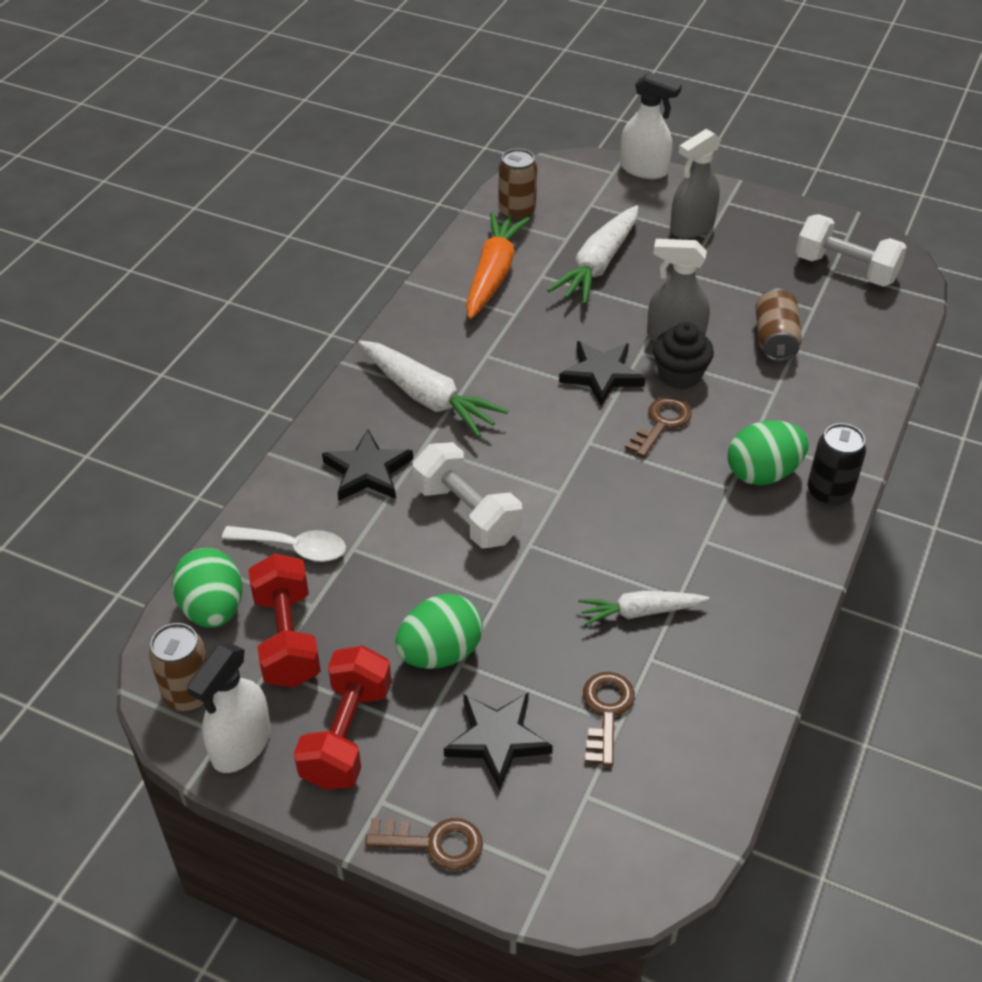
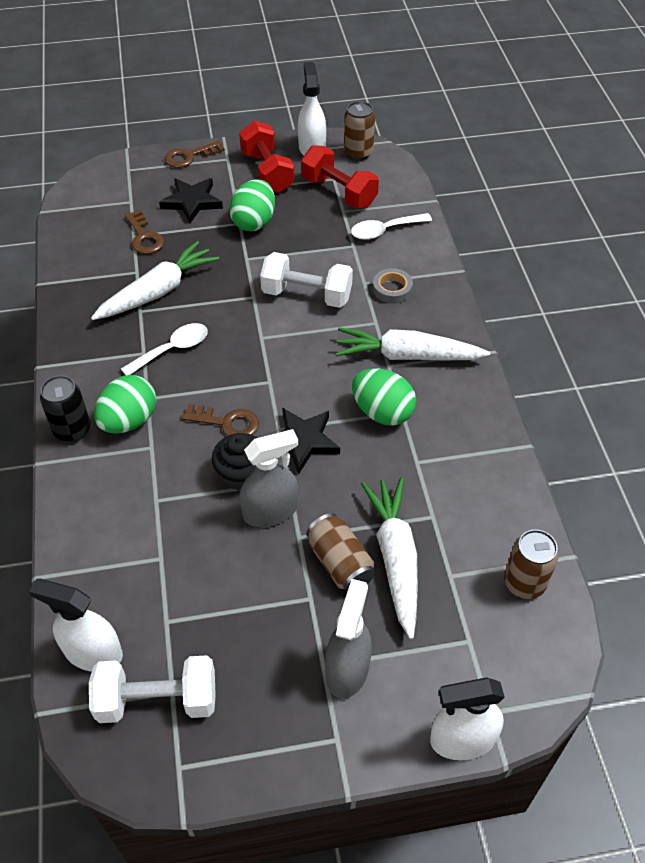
camera: 145 degrees right, 5 degrees up
green egg [172,548,242,628] -> green egg moved to [352,369,416,426]
black star [322,429,413,501] -> grey tape [373,268,413,304]
orange carrot [466,212,530,319] -> none
white carrot [578,591,709,626] -> white carrot [91,241,219,320], size x1.62
brown key [625,397,692,458] -> brown key turned 75 degrees counterclockwise [182,403,259,436]
brown can [755,288,802,361] -> brown can moved to [306,513,375,592]
none -> white spray bottle [29,579,123,672]
none -> white spoon [121,323,208,375]

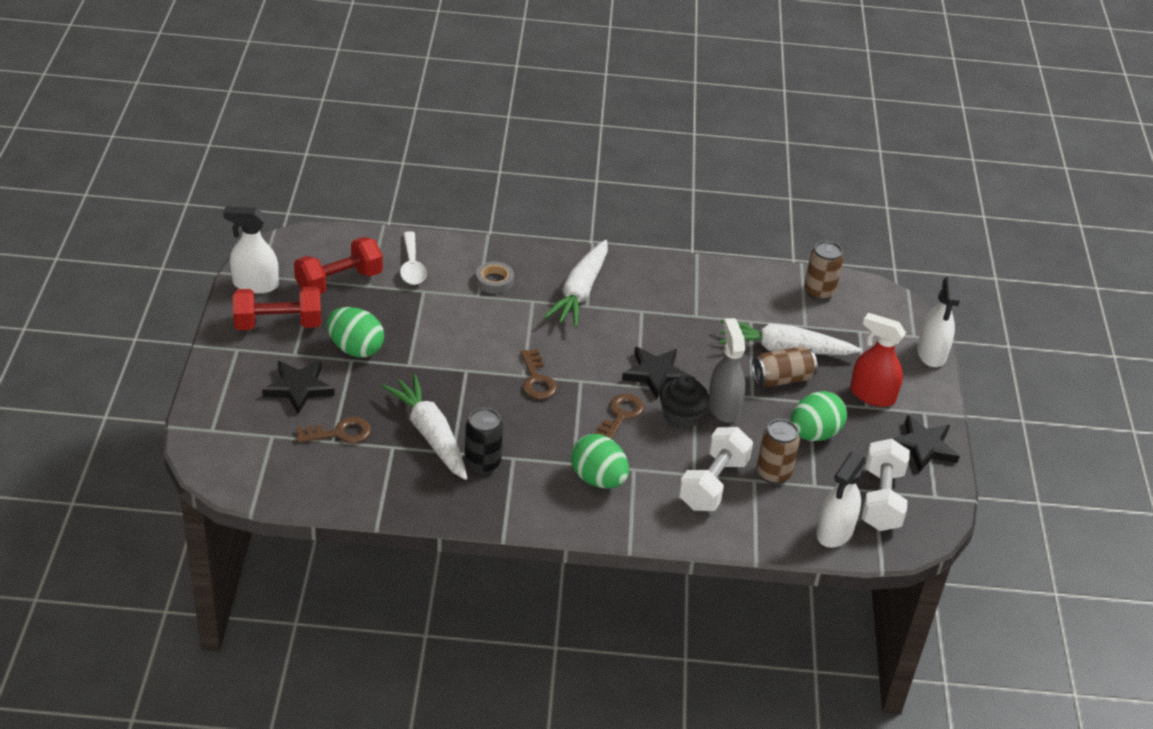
camera: 80 degrees left, 10 degrees down
black can [40,375,90,442] -> black can moved to [465,408,503,474]
white spoon [121,323,208,375] -> none
brown key [165,140,225,168] -> brown key moved to [521,349,557,400]
white dumbbell [260,252,353,308] -> white dumbbell moved to [678,427,753,511]
grey spray bottle [325,579,372,699] -> red spray bottle [850,313,906,407]
brown can [344,101,375,161] -> brown can moved to [756,419,800,484]
green egg [352,369,416,426] -> green egg moved to [791,391,847,441]
none -> black star [892,415,960,473]

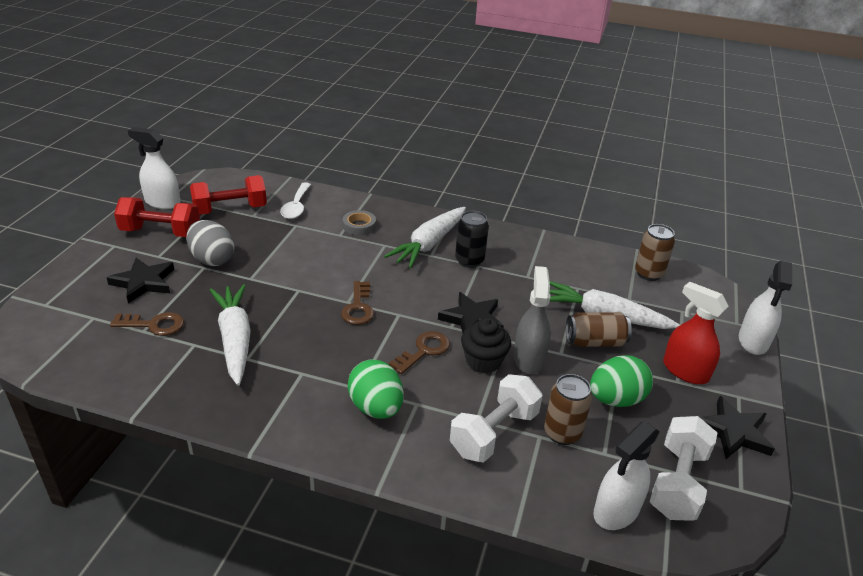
camera: 15 degrees right, 5 degrees down
green egg [327,307,384,358] -> grey egg [186,220,235,266]
black can [465,408,503,474] -> black can moved to [455,211,489,268]

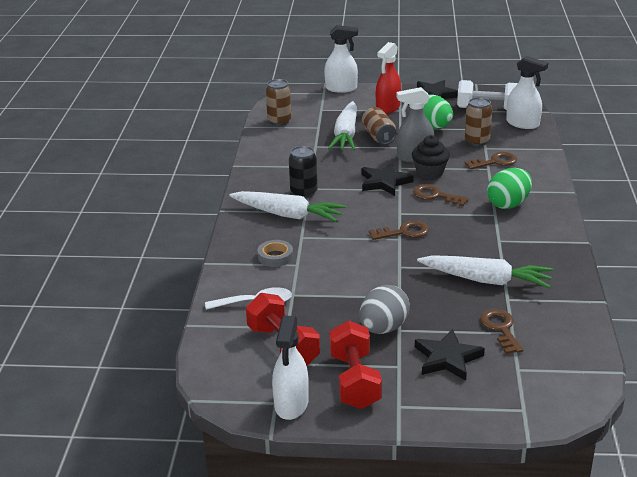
camera: 100 degrees left, 5 degrees down
white carrot [210,284,251,385] -> white carrot turned 135 degrees counterclockwise [417,255,553,288]
white dumbbell [450,374,543,462] -> brown key [464,152,517,170]

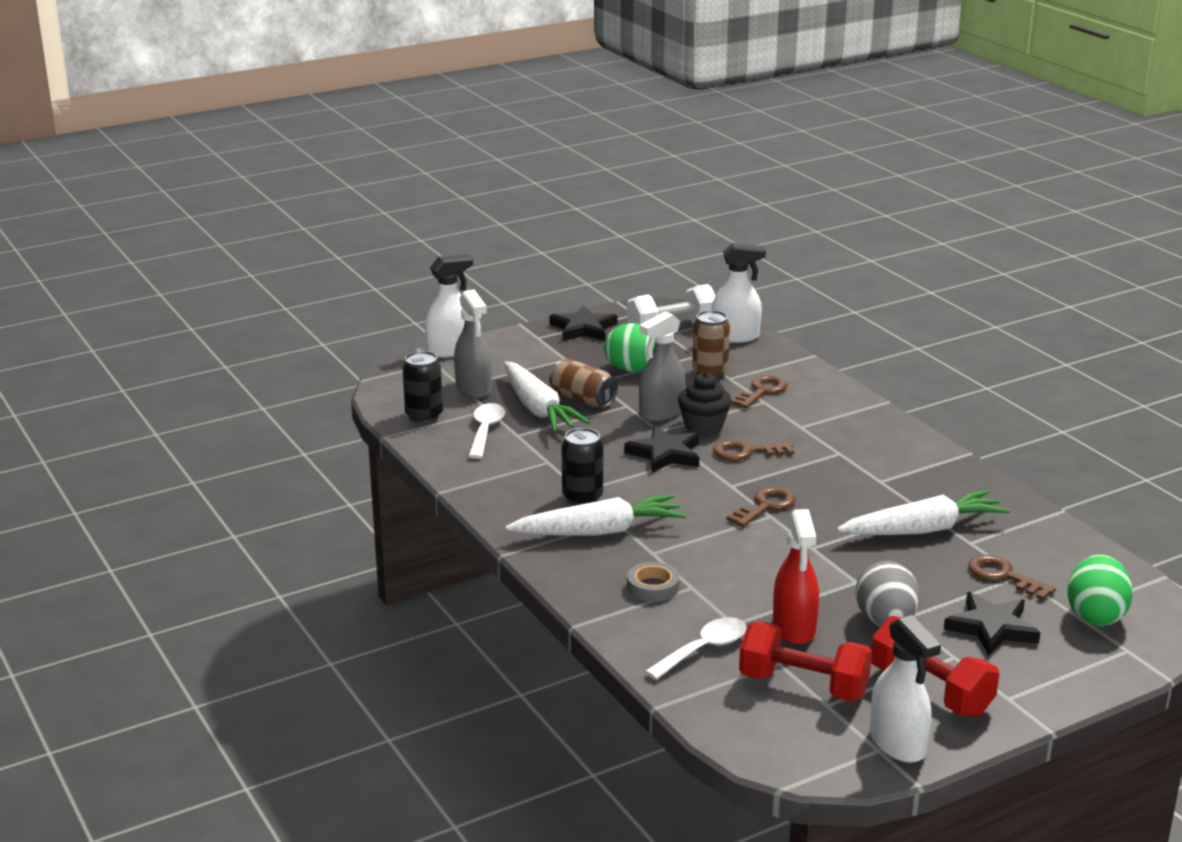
camera: 35 degrees left, 5 degrees down
brown can [266,79,292,126] -> black can [402,351,443,423]
red spray bottle [376,42,401,114] -> red spray bottle moved to [773,509,819,645]
green egg [487,168,532,209] -> green egg moved to [1067,554,1133,626]
none -> grey spray bottle [454,289,492,399]
none -> white spoon [468,403,505,459]

